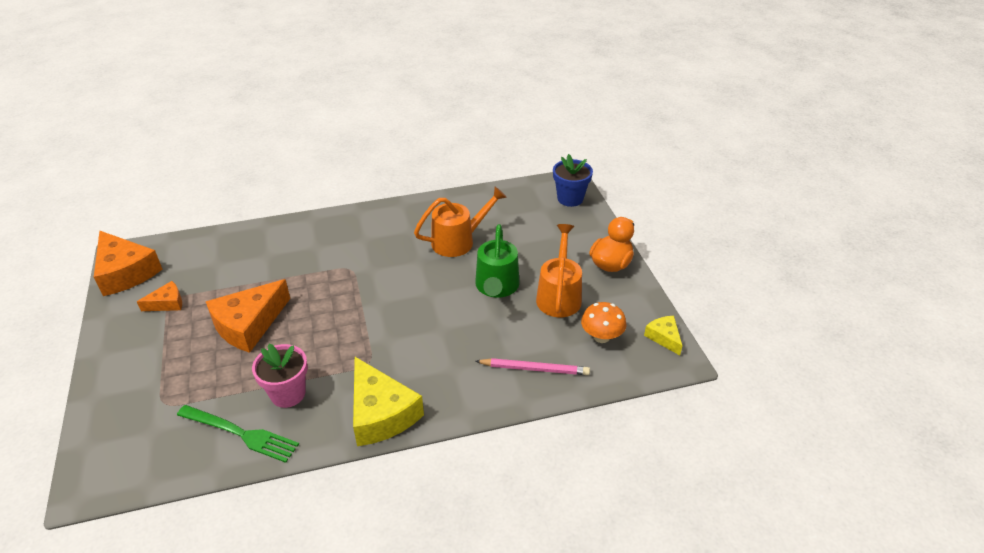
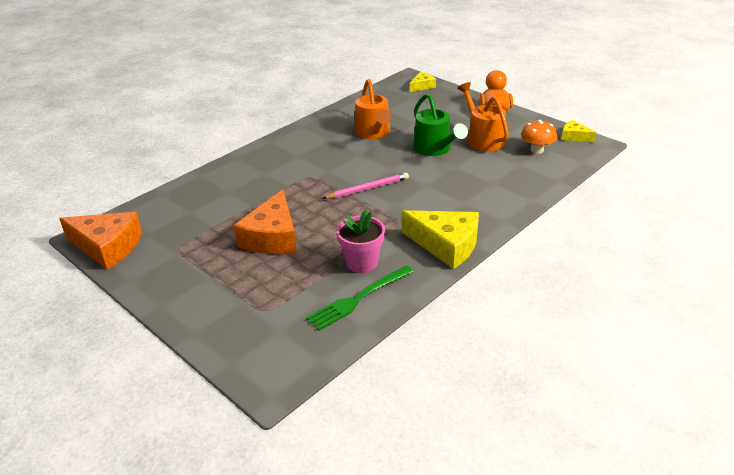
camera: 30 degrees left, 5 degrees down
orange cheese [137,281,182,311] -> none
green fork [177,405,299,463] -> green fork turned 150 degrees clockwise [306,266,413,331]
orange watering can [414,187,507,257] -> orange watering can turned 135 degrees clockwise [354,79,391,139]
pink pencil [476,358,590,375] -> pink pencil moved to [322,172,409,199]
blue flower pot [553,154,593,207] -> yellow cheese [410,72,436,92]

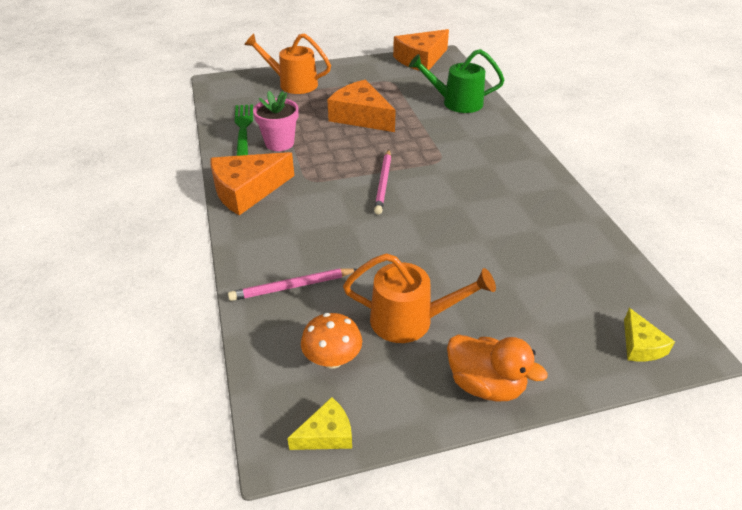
camera: 120 degrees right, 5 degrees up
orange watering can [354,79,391,139] -> orange watering can moved to [244,33,331,94]
yellow cheese [401,210,479,269] -> orange cheese [210,152,294,215]
green watering can [413,93,468,156] -> green watering can moved to [409,49,505,113]
none -> pink pencil [228,268,357,301]

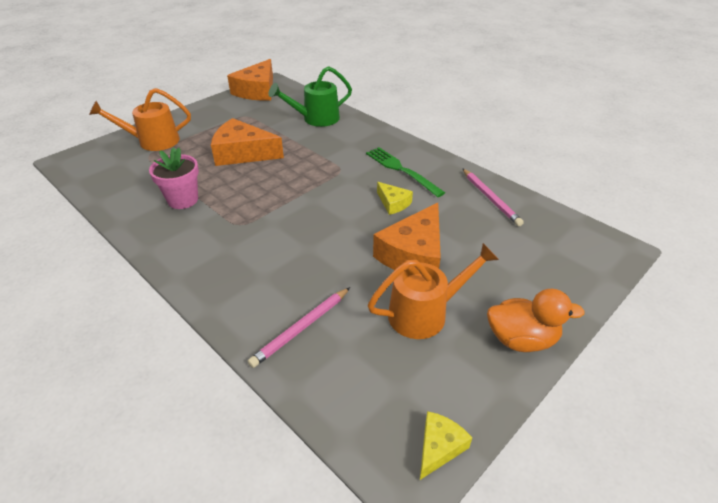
camera: 30 degrees left, 0 degrees up
orange cheese [210,152,294,215] -> orange cheese moved to [373,202,441,270]
green fork [235,104,253,156] -> green fork moved to [366,147,445,197]
orange mushroom [301,313,362,369] -> none
pink pencil [374,150,391,215] -> pink pencil moved to [462,168,524,226]
yellow cheese [624,308,675,361] -> yellow cheese moved to [377,182,413,215]

